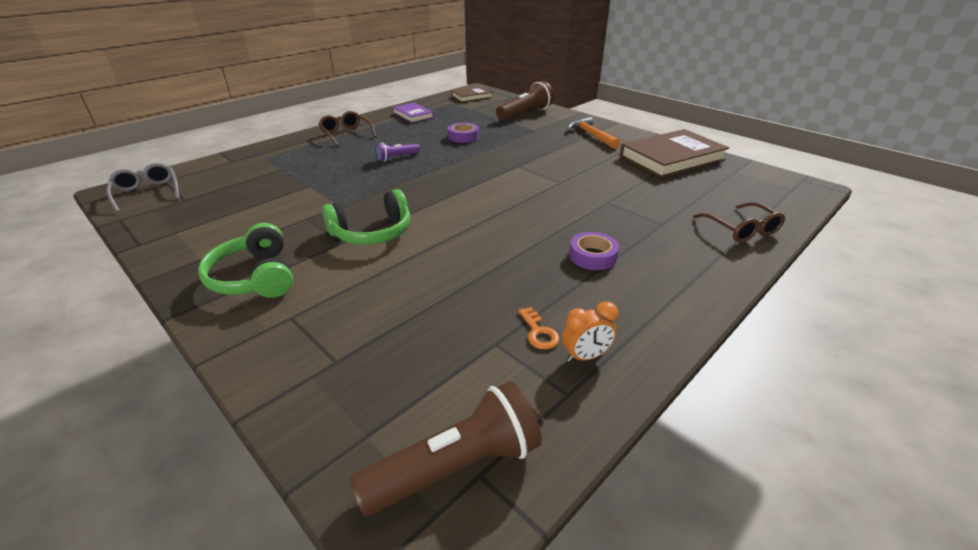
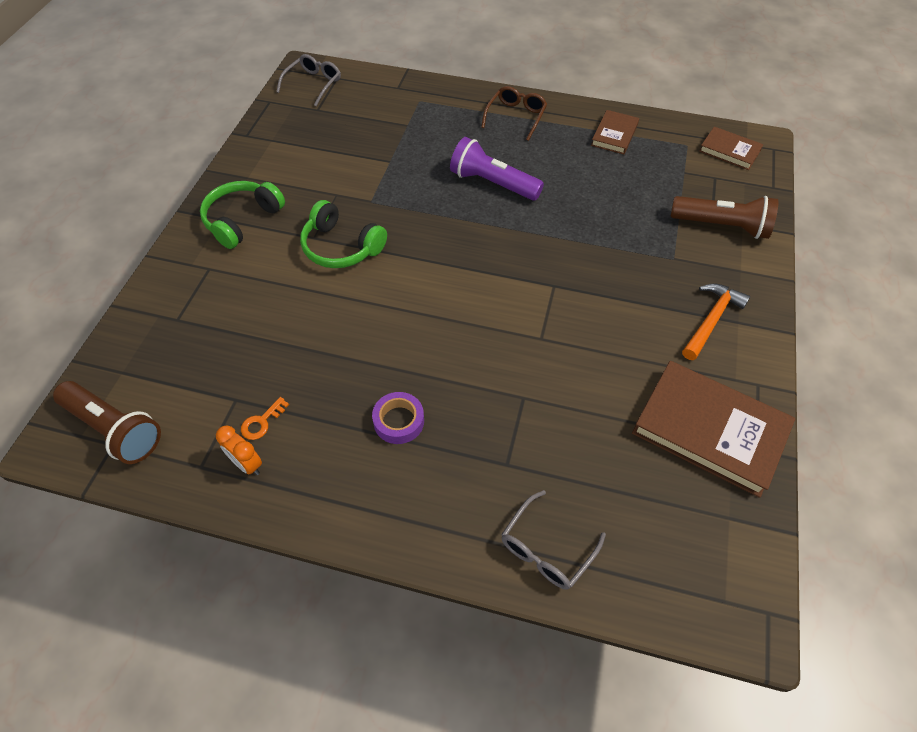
camera: 60 degrees right, 20 degrees up
purple flashlight [375,142,420,162] -> purple flashlight [450,137,544,201], size x1.83
purple book [392,102,434,123] -> brown book [591,110,639,154]
purple tape [448,122,479,143] -> none
brown glasses [693,202,785,243] -> grey glasses [501,490,606,590]

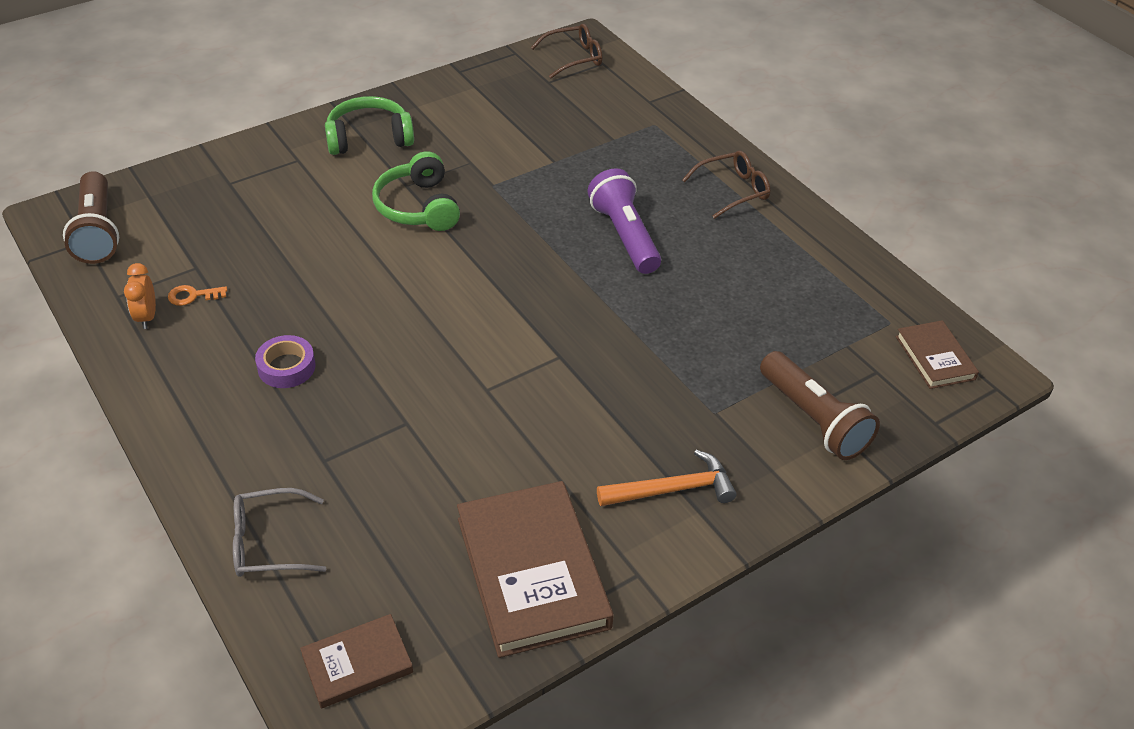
camera: 40 degrees right, 10 degrees down
grey glasses [276,54,341,106] -> brown glasses [531,24,602,78]
brown book [591,110,639,154] -> brown book moved to [300,614,413,709]

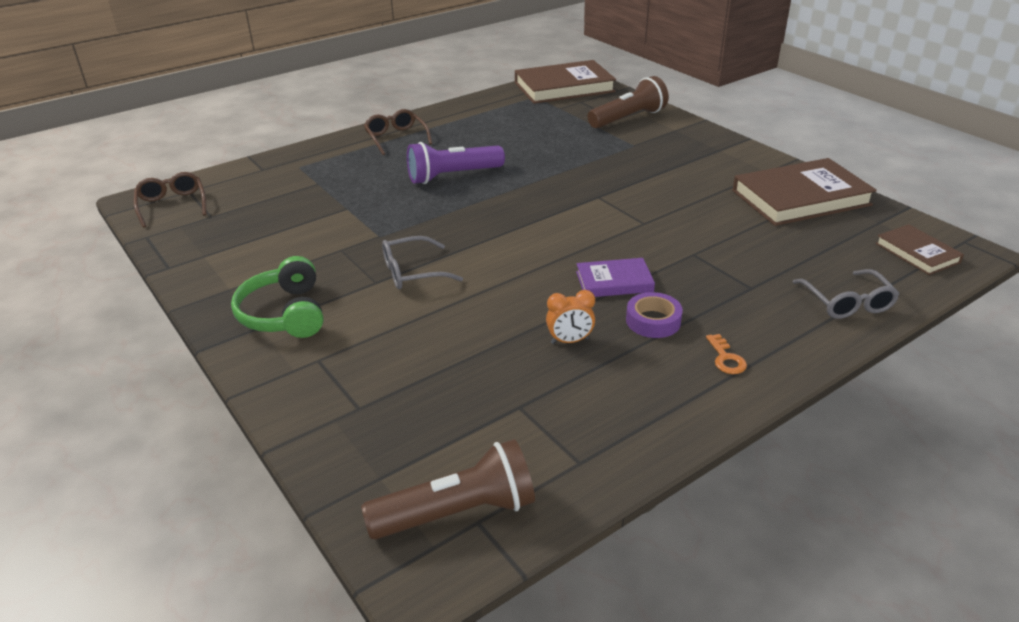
camera: 90 degrees left, 10 degrees down
orange clock [124,263,156,329] -> orange clock moved to [546,290,595,344]
orange key [168,285,227,306] -> orange key moved to [706,334,747,374]
green headphones [372,151,460,231] -> grey glasses [382,236,463,289]
orange hammer [597,450,737,506] -> none
brown book [896,320,979,389] -> brown book [515,60,616,104], size x1.88
none -> purple book [576,258,655,297]

